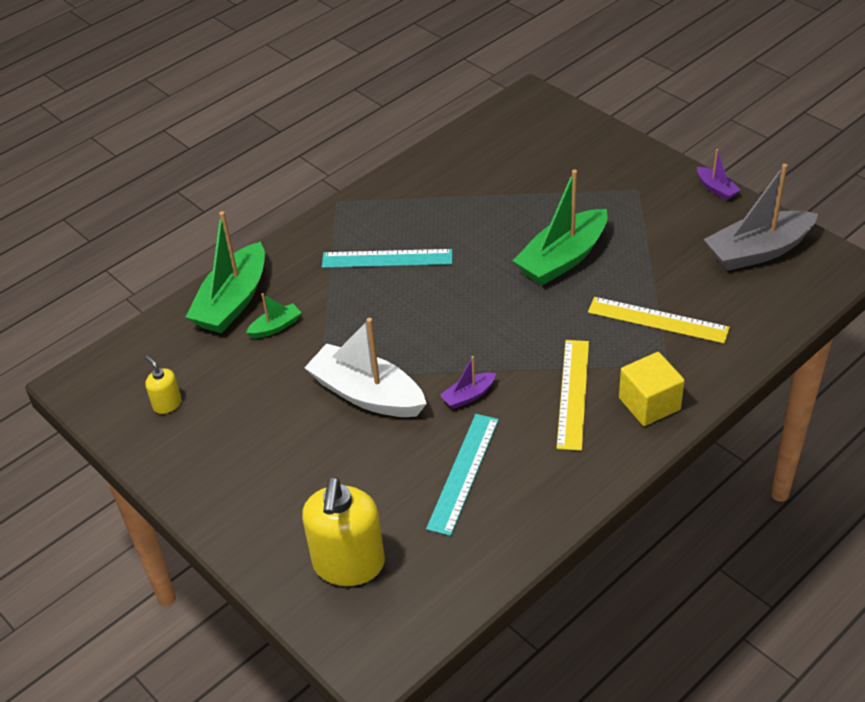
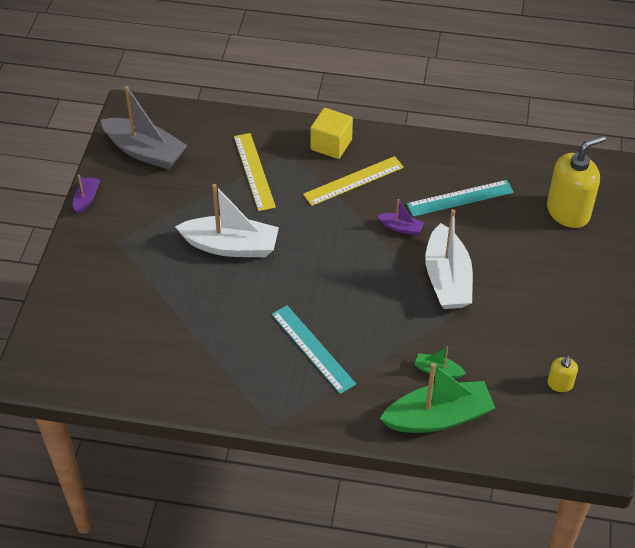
camera: 130 degrees left, 5 degrees up
green boat [513,169,608,285] -> white boat [175,184,279,257]

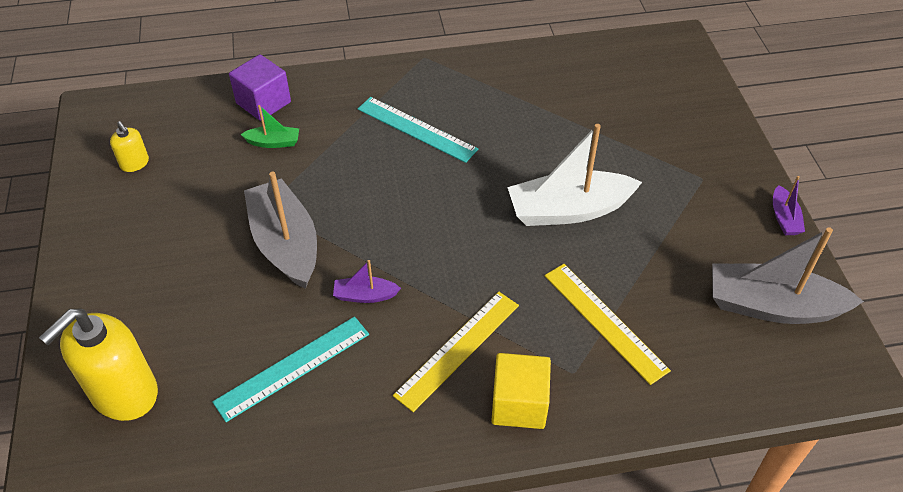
camera: 160 degrees right, 0 degrees up
green boat [380,363,495,433] -> purple cube [229,54,291,121]
white boat [425,209,473,309] -> grey boat [244,172,317,289]
yellow soap dispenser [547,355,578,392] -> yellow soap dispenser turned 150 degrees clockwise [110,121,149,172]

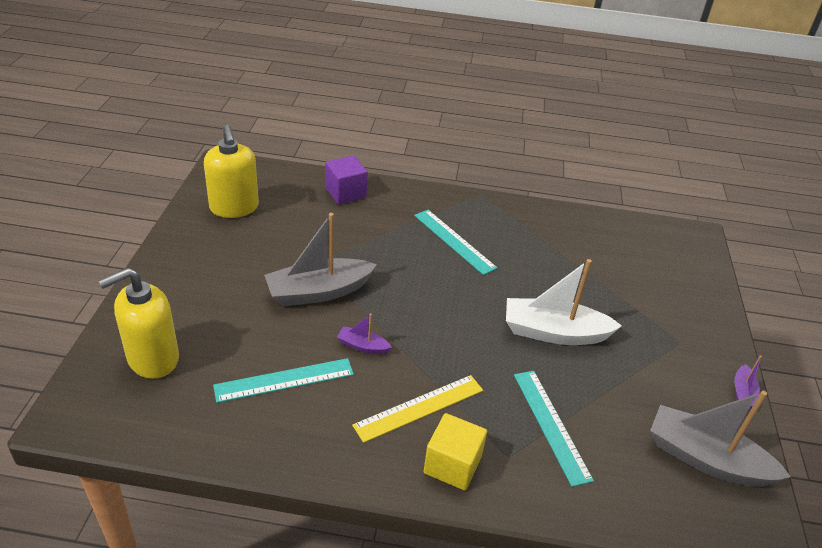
camera: 15 degrees right, 10 degrees down
yellow soap dispenser [110,121,149,172] -> yellow soap dispenser [204,125,259,218], size x2.10
green boat [240,105,299,148] -> none
grey boat [244,172,317,289] -> grey boat turned 105 degrees counterclockwise [264,213,377,306]
yellow ruler [545,264,671,385] -> turquoise ruler [514,371,594,487]

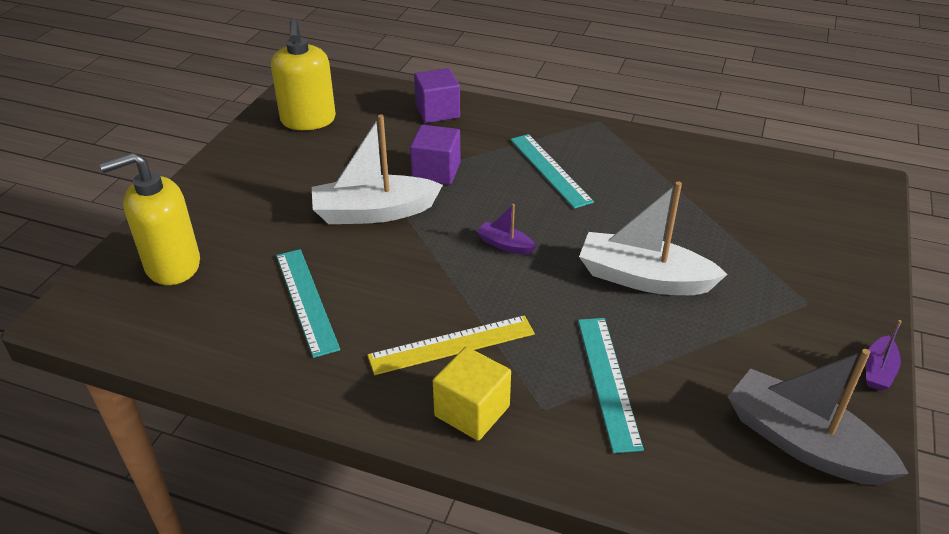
camera: 15 degrees right, 0 degrees up
turquoise ruler [213,358,354,403] -> turquoise ruler turned 75 degrees clockwise [276,249,340,358]
grey boat [264,213,377,306] -> white boat [312,114,443,224]
purple boat [337,313,392,354] -> purple boat moved to [477,204,537,255]
none -> purple cube [410,125,461,185]

